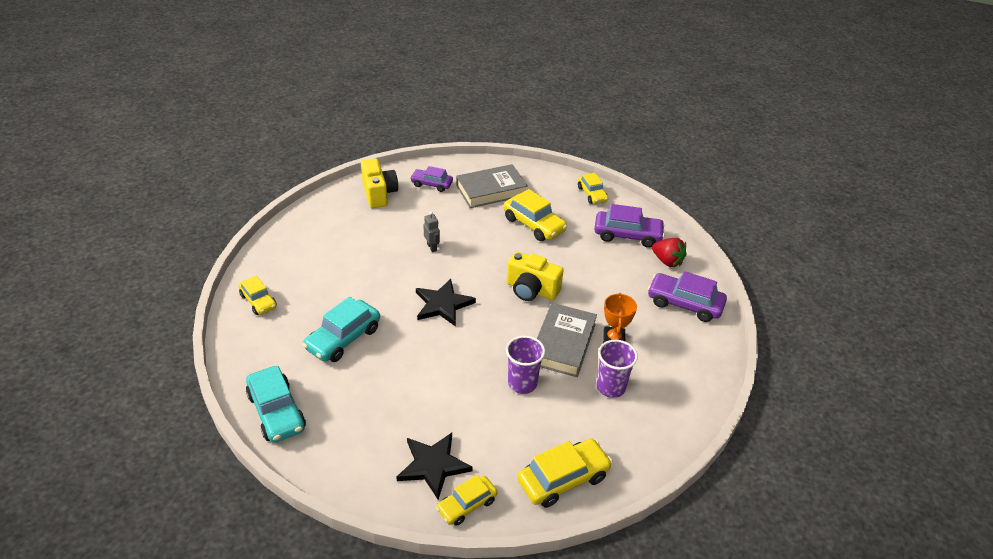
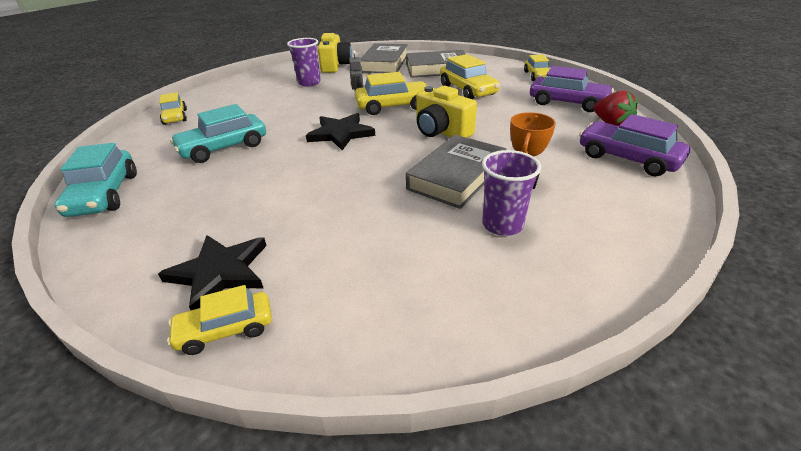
camera: 20 degrees right, 5 degrees down
purple car [410,166,453,192] -> grey book [360,43,408,73]
purple cup [506,336,545,394] -> purple cup moved to [287,38,321,86]
yellow car [517,439,612,508] -> yellow car moved to [355,72,428,115]

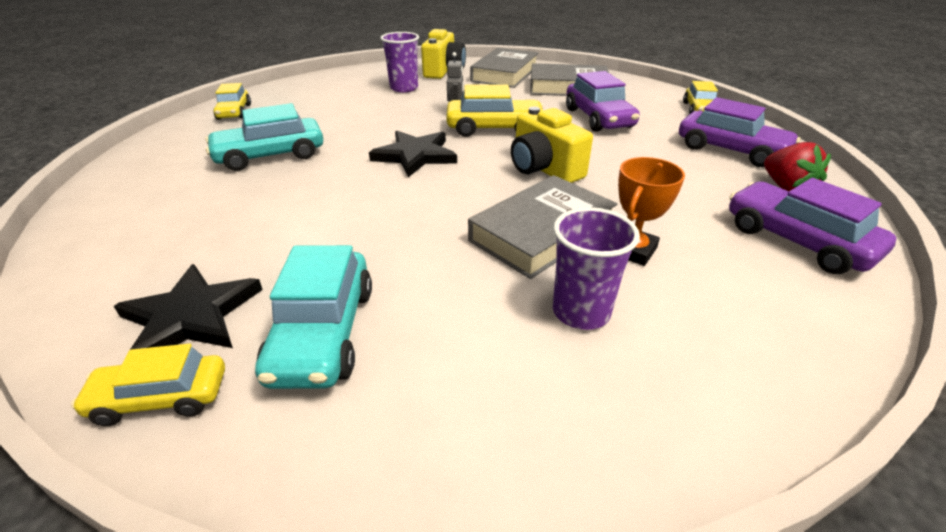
camera: 10 degrees right, 0 degrees up
turquoise car [55,143,137,217] -> turquoise car moved to [255,245,372,389]
yellow car [440,54,500,99] -> purple car [566,71,640,132]

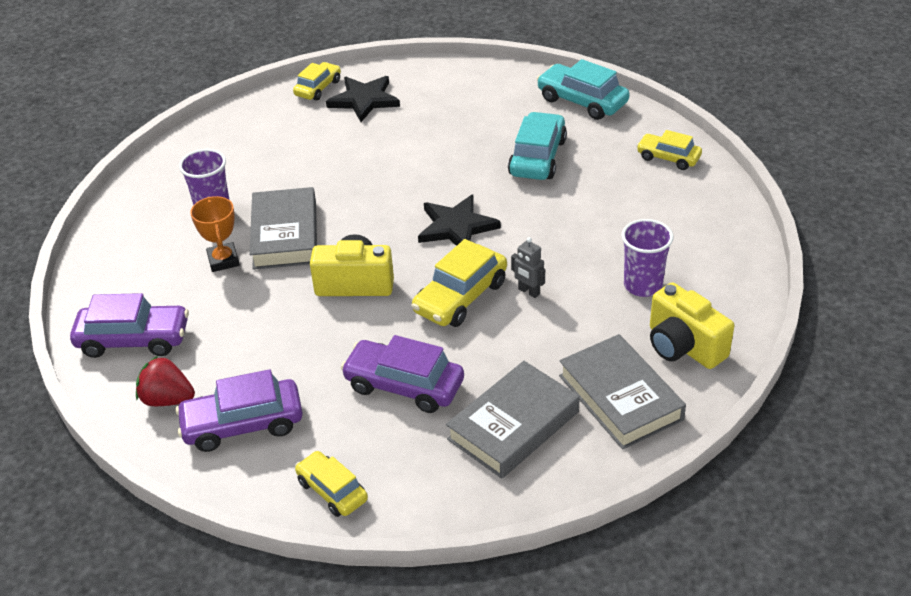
camera: 130 degrees right, 5 degrees up
turquoise car [255,245,372,389] -> turquoise car moved to [537,59,629,120]

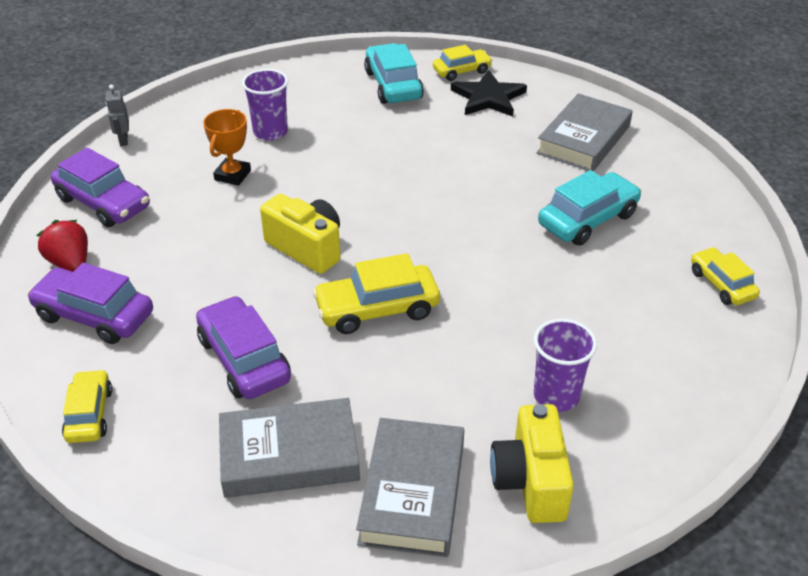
camera: 35 degrees right, 0 degrees up
grey book [249,187,317,270] -> grey book moved to [536,93,633,172]
black star [418,194,501,246] -> none
grey robot [511,237,545,298] -> grey robot moved to [106,85,129,146]
turquoise car [537,59,629,120] -> turquoise car moved to [364,43,424,104]

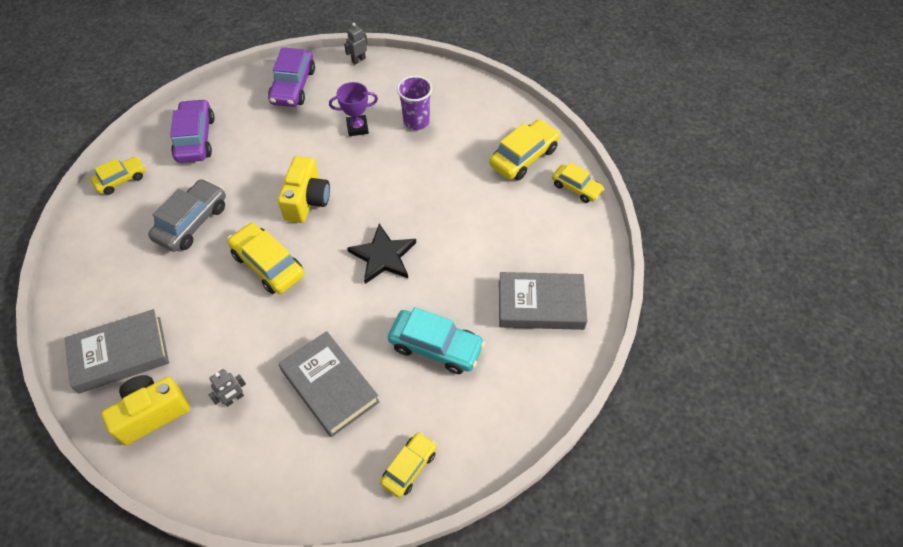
camera: 60 degrees right, 15 degrees up
red strawberry [37,220,88,272] -> none
purple car [196,296,291,399] -> grey car [148,179,226,252]
orange trophy [203,109,251,186] -> purple trophy [329,82,378,136]
grey book [219,398,360,498] -> grey book moved to [279,331,380,437]
turquoise car [364,43,424,104] -> yellow car [489,119,560,180]
black star [451,70,527,117] -> black star moved to [347,224,416,284]
purple cup [534,319,597,412] -> grey robot [209,369,246,407]

